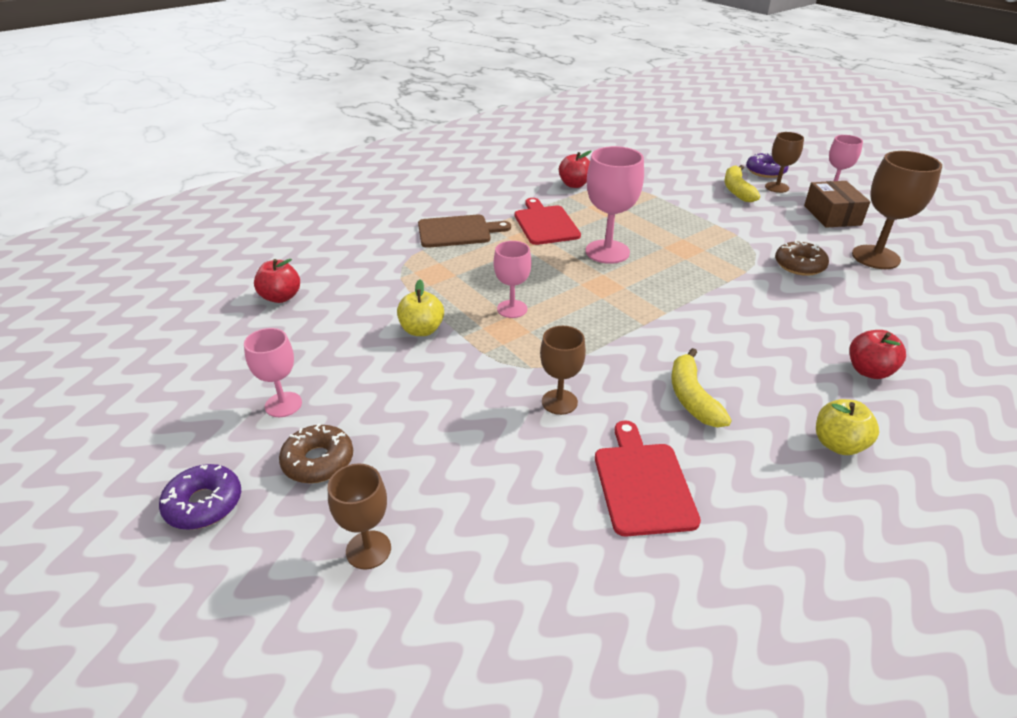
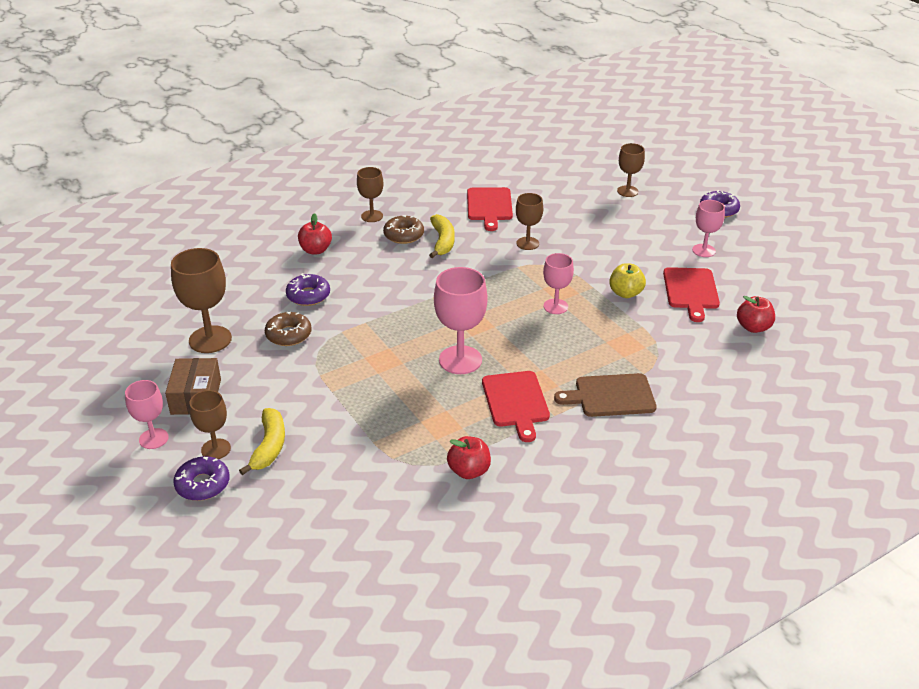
camera: 175 degrees left, 0 degrees up
brown donut [279,423,353,483] -> brown donut moved to [383,215,424,244]
yellow apple [816,399,879,455] -> brown goblet [357,167,383,222]
none -> purple donut [286,273,330,306]
none -> red cutting board [663,267,720,322]

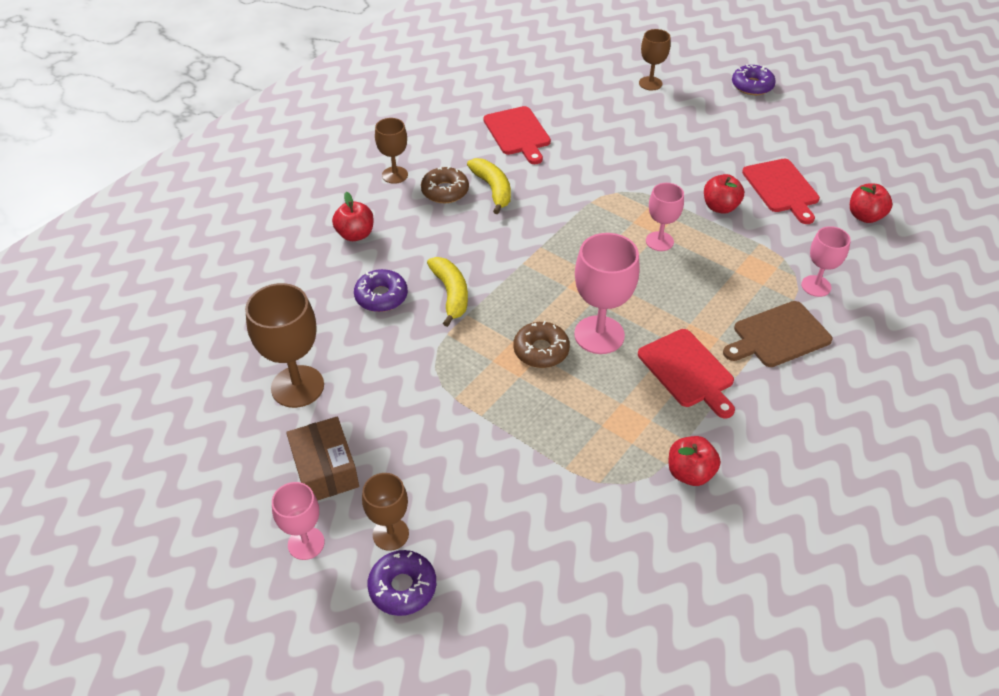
camera: 20 degrees left, 10 degrees up
yellow banana [239,408,285,475] -> yellow banana moved to [427,257,468,327]
brown donut [265,312,312,346] -> brown donut moved to [514,321,570,368]
brown goblet [516,193,543,250] -> none
yellow apple [609,263,646,298] -> red apple [704,174,744,214]
pink goblet [692,200,725,257] -> pink goblet moved to [801,226,851,297]

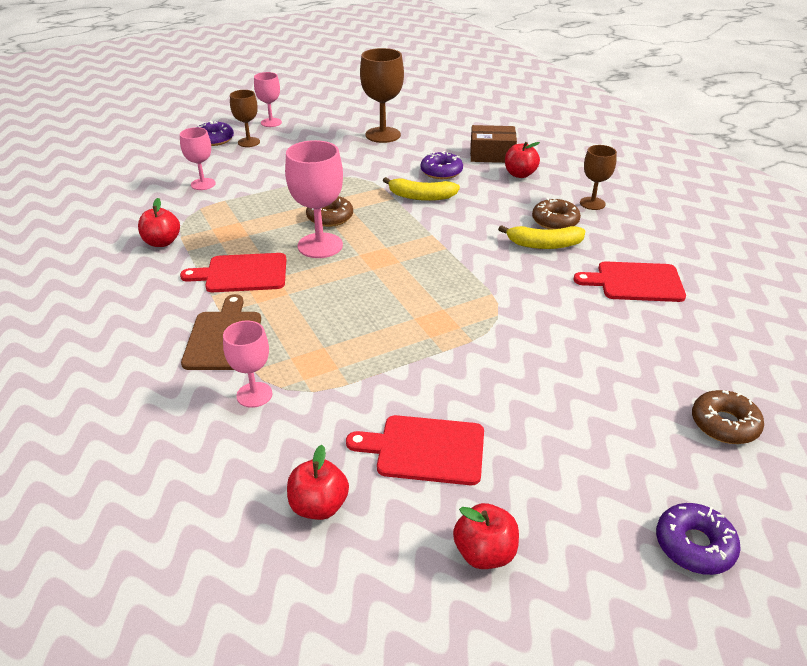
camera: 115 degrees right, 10 degrees down
brown box [286,417,359,501] -> brown box moved to [470,125,517,163]
brown goblet [639,29,671,90] -> brown donut [692,390,764,444]
pink goblet [646,183,684,251] -> pink goblet moved to [180,127,216,190]
red apple [704,174,744,214] -> red apple moved to [453,503,519,569]

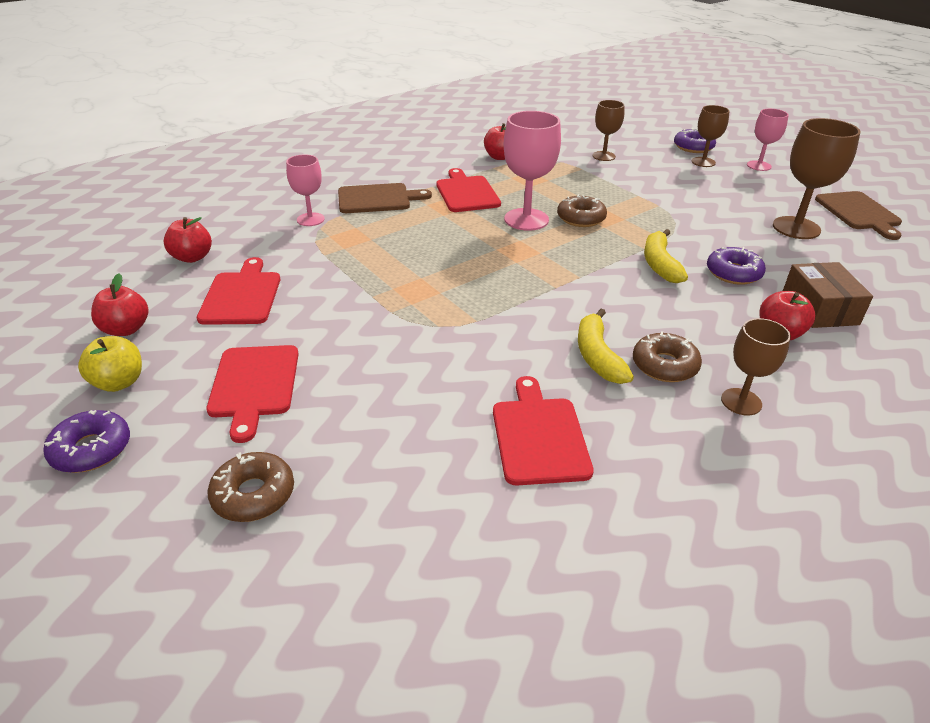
camera: 80 degrees right, 0 degrees up
pink goblet [180,127,216,190] -> brown goblet [592,100,624,161]
none -> yellow apple [78,336,142,392]
none -> red cutting board [206,345,299,443]
none -> brown cutting board [815,191,902,240]

